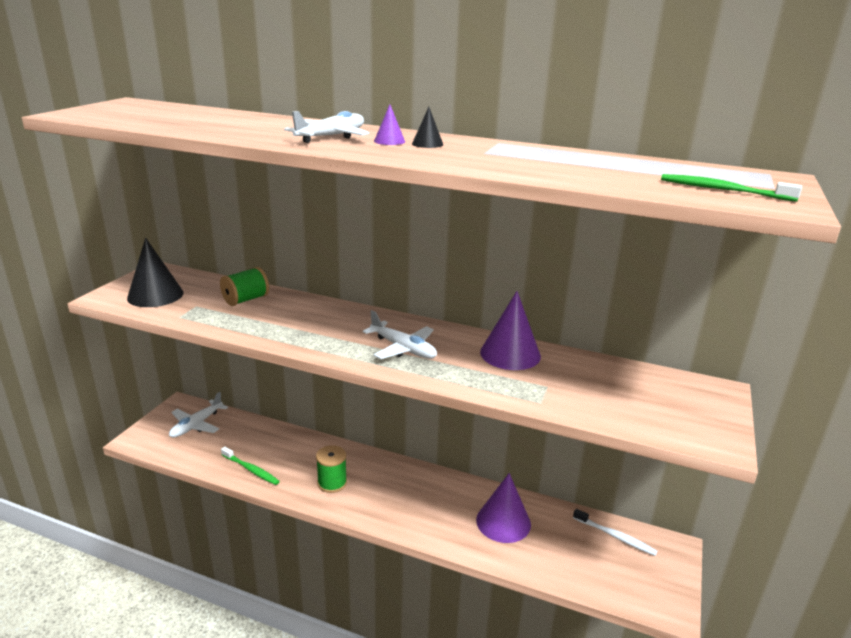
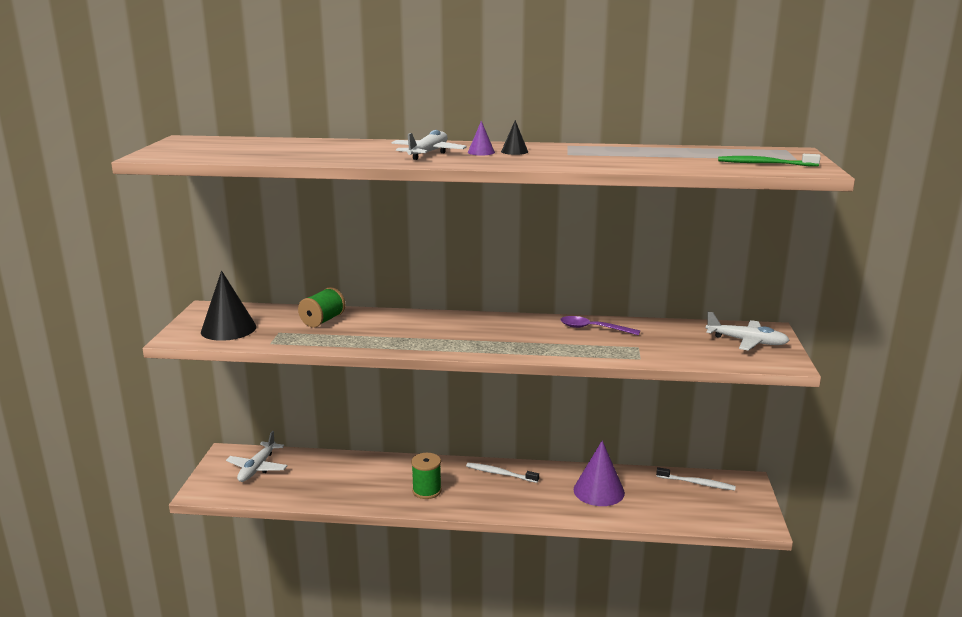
camera: 15 degrees left, 5 degrees down
green toothbrush [221,447,280,485] -> none
white plane [363,310,437,359] -> white plane moved to [706,312,790,351]
purple cone [480,291,541,370] -> purple spoon [561,316,640,335]
none -> white toothbrush [466,463,539,483]

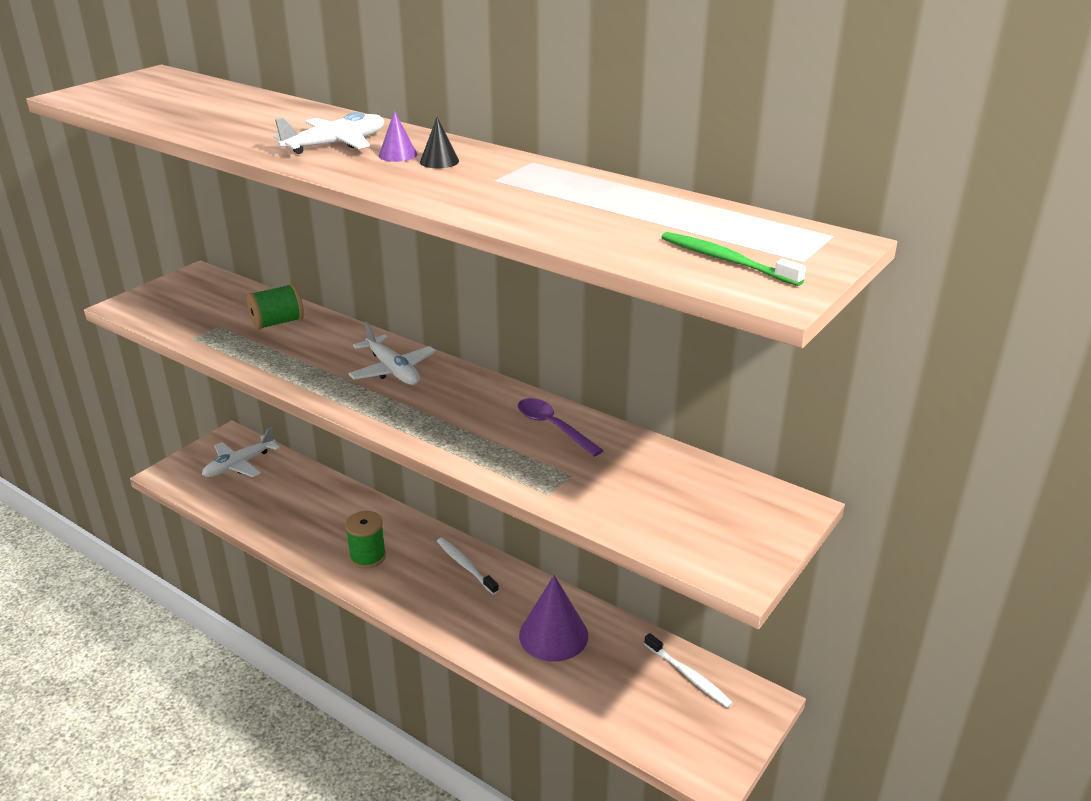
camera: 30 degrees right, 10 degrees up
black cone [201,271,257,341] -> none
white plane [706,312,790,351] -> white plane moved to [348,322,436,385]

